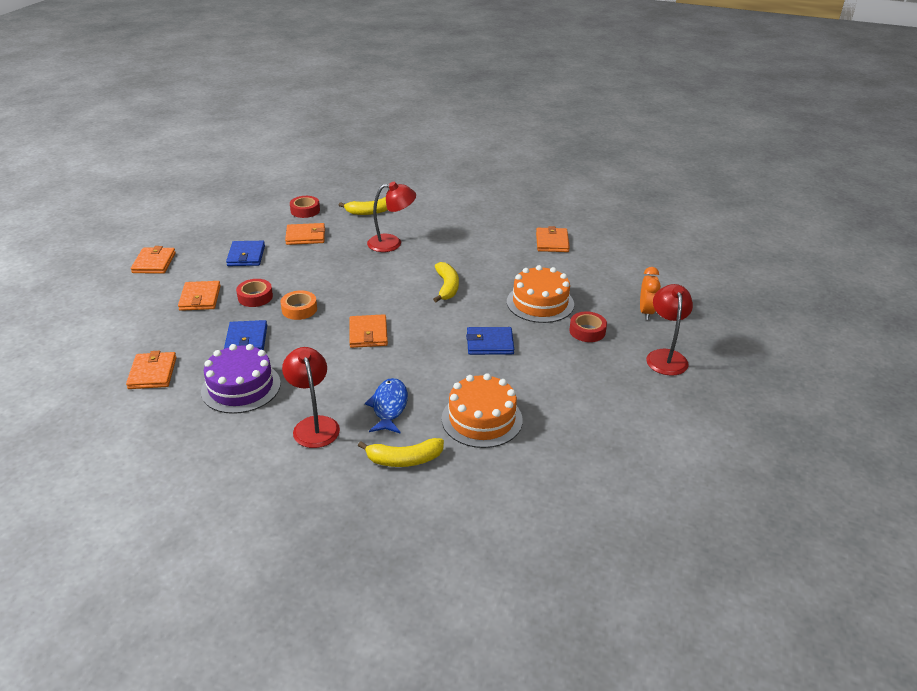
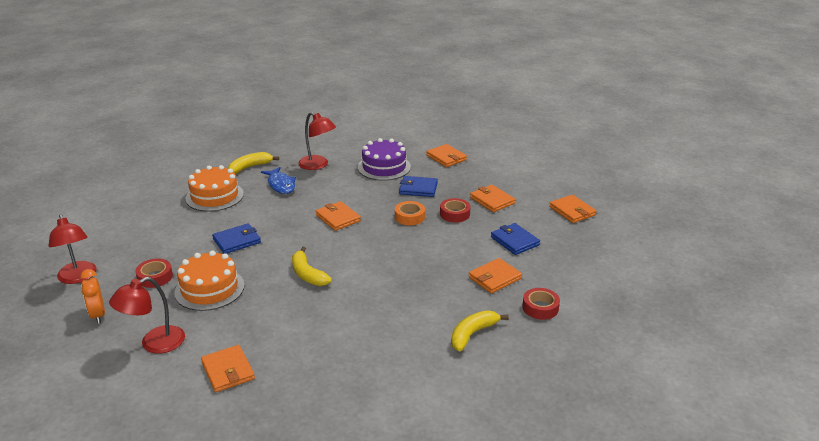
camera: 150 degrees right, 5 degrees down
blue wallet [224,320,267,350] -> blue wallet turned 45 degrees counterclockwise [399,176,438,197]
red lamp [367,182,416,252] -> red lamp moved to [109,277,185,354]

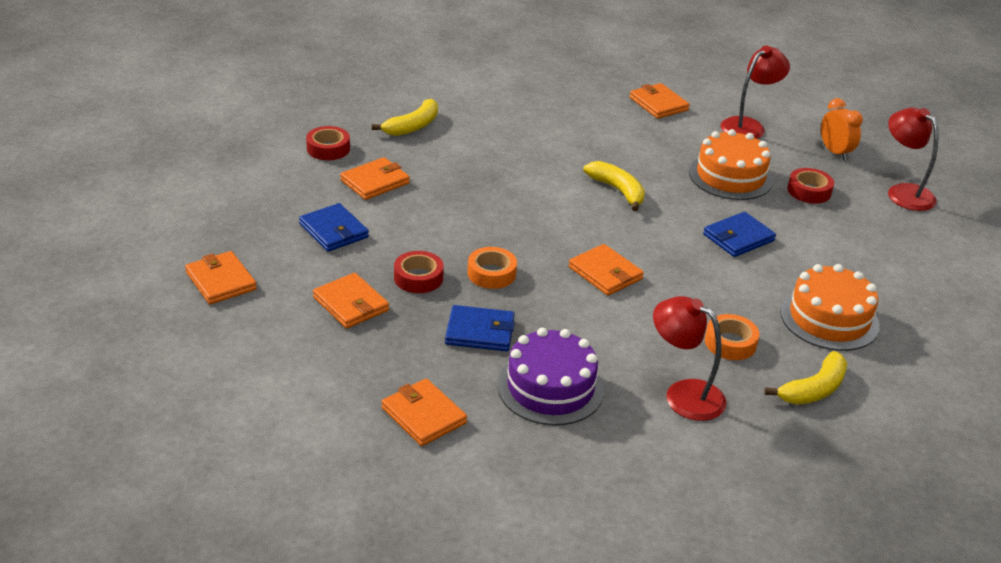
camera: 175 degrees right, 5 degrees up
blue fish [261,167,296,194] -> orange tape [705,314,759,360]

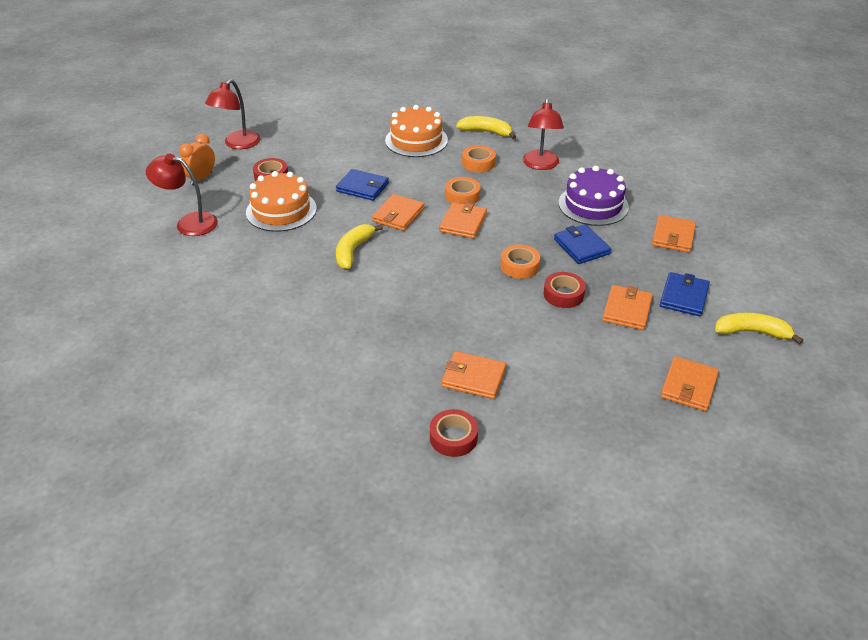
camera: 120 degrees left, 5 degrees up
blue wallet [299,203,369,252] -> blue wallet moved to [660,272,710,316]
yellow banana [372,99,438,136] -> yellow banana moved to [715,312,803,344]
orange wallet [629,83,690,119] -> orange wallet moved to [372,194,424,231]
none -> orange tape [445,177,480,204]

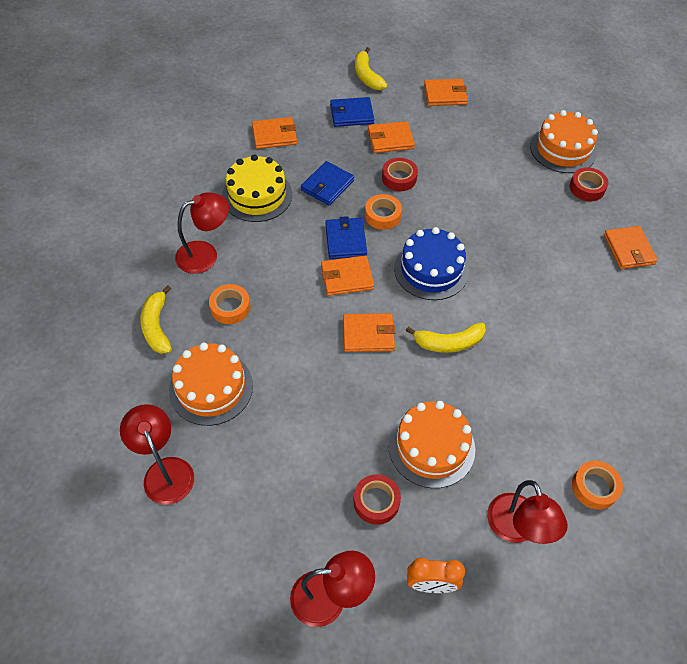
camera: 120 degrees left, 15 degrees up
blue wallet [336,169,389,201] -> blue wallet moved to [325,216,367,259]
orange wallet [441,351,506,399] -> orange wallet moved to [604,226,658,269]
orange tape [445,177,480,204] -> orange tape moved to [572,461,623,510]
purple cake [559,166,629,226] -> yellow cake [222,154,292,222]
none -> red lamp [120,404,194,505]
none -> blue cake [394,227,469,300]
none -> orange cake [530,110,598,173]

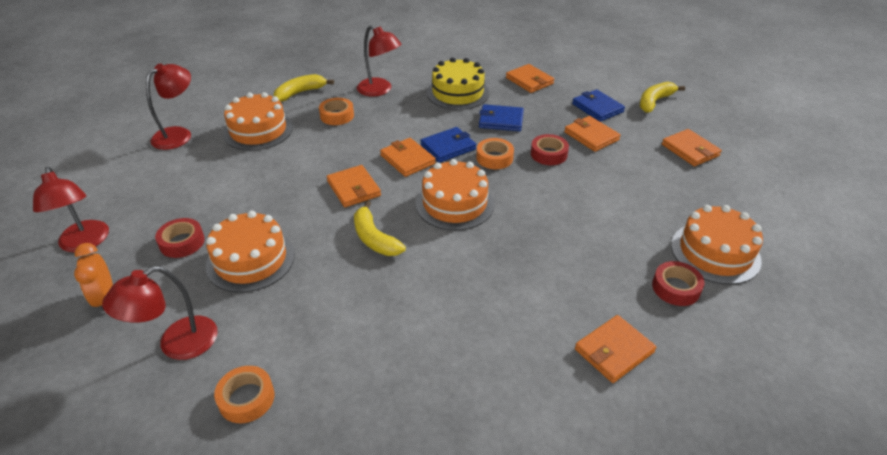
camera: 65 degrees right, 15 degrees down
blue cake [394,227,469,300] -> orange cake [416,159,494,230]

